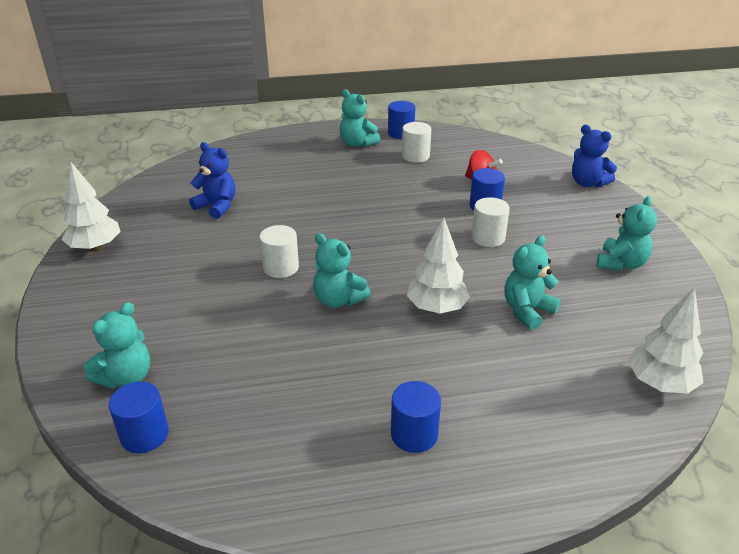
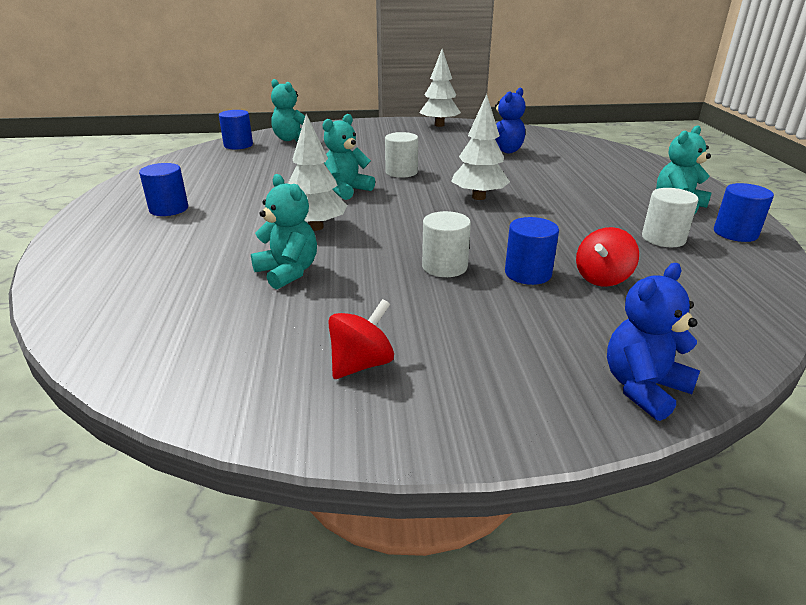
camera: 95 degrees right, 5 degrees down
turquoise teddy bear [597,196,657,271] -> red spinning top [328,299,394,379]
white tree [628,287,704,394] -> white tree moved to [451,94,510,200]

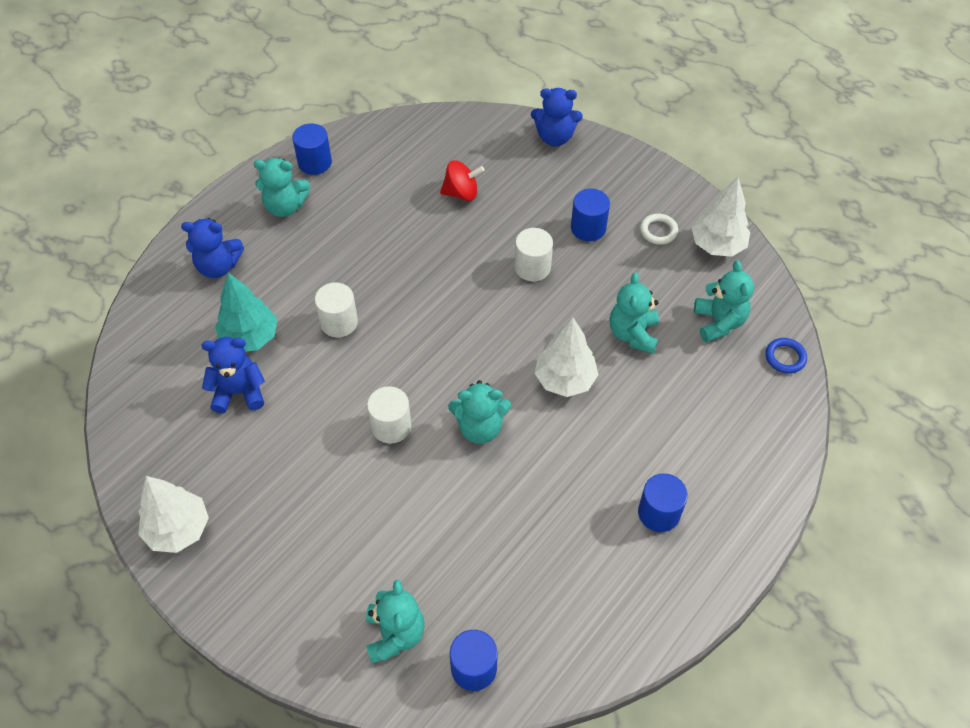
camera: 135 degrees left, 25 degrees up
red spinning top [328,299,394,379] -> white ring [640,214,678,245]
white tree [451,94,510,200] -> white tree moved to [692,177,750,257]
blue cylinder [505,217,559,285] -> blue cylinder moved to [571,189,610,241]
white cylinder [642,188,698,247] -> white cylinder moved to [315,282,358,338]
none -> blue teddy bear [181,218,244,278]
none -> turquoise tree [215,273,278,352]
none -> turquoise teddy bear [694,261,754,342]
none -> blue ring [766,338,807,374]

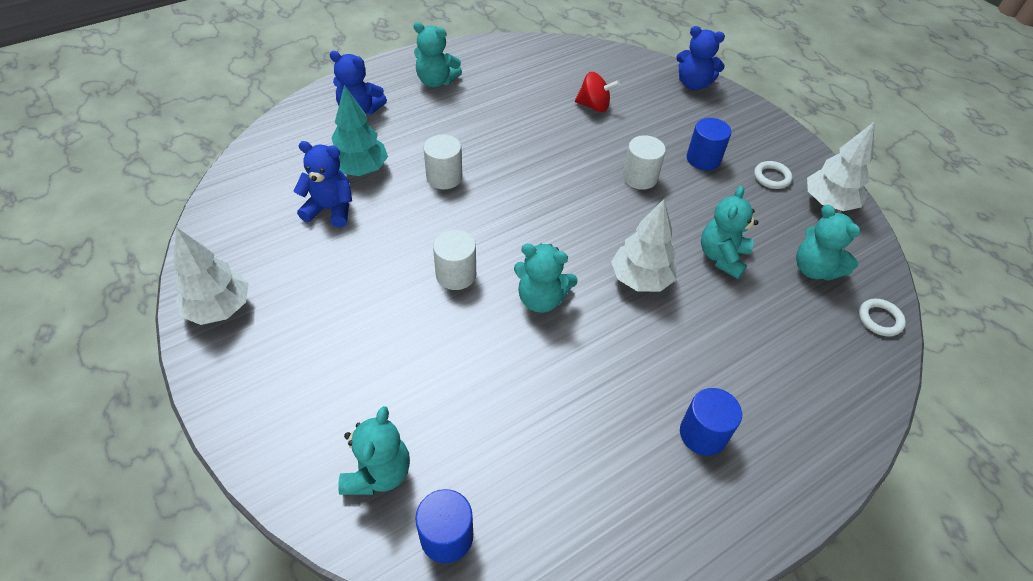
camera: 15 degrees right, 5 degrees down
blue cylinder [292,123,332,175] -> none
turquoise teddy bear [694,261,754,342] -> turquoise teddy bear turned 135 degrees clockwise [796,205,860,281]
blue ring [766,338,807,374] -> white ring [859,299,906,336]

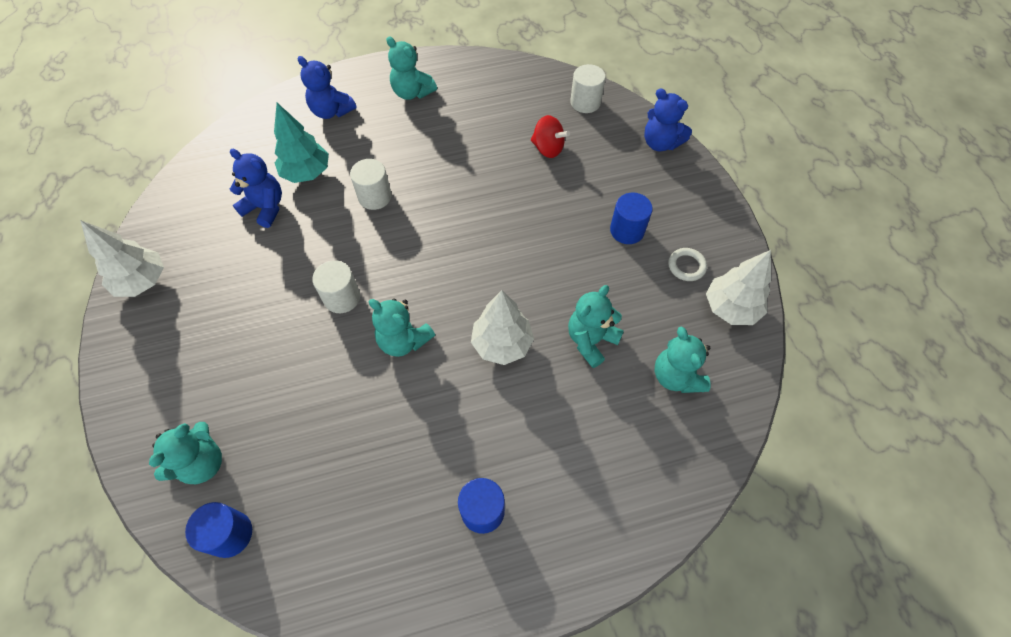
camera: 20 degrees right, 10 degrees up
white cylinder [623,135,666,190] -> white cylinder moved to [570,64,605,113]
white ring [859,299,906,336] -> none

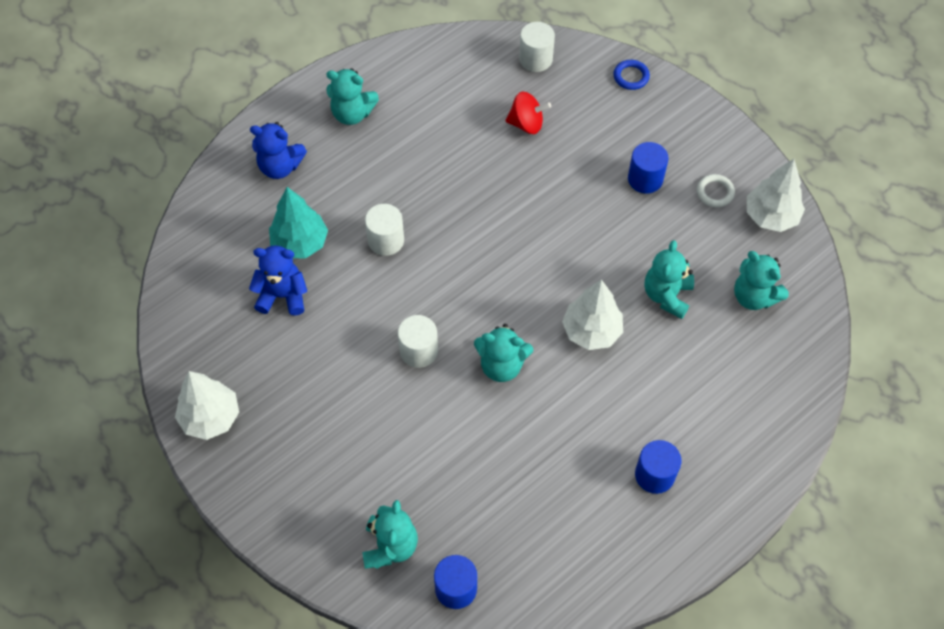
camera: 25 degrees left, 0 degrees up
blue teddy bear [644,88,692,151] -> blue ring [613,60,650,90]

